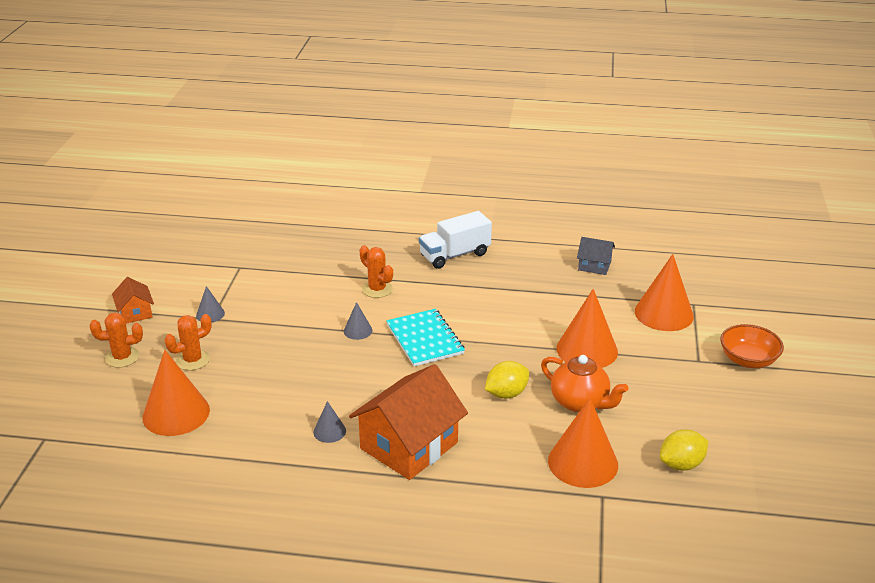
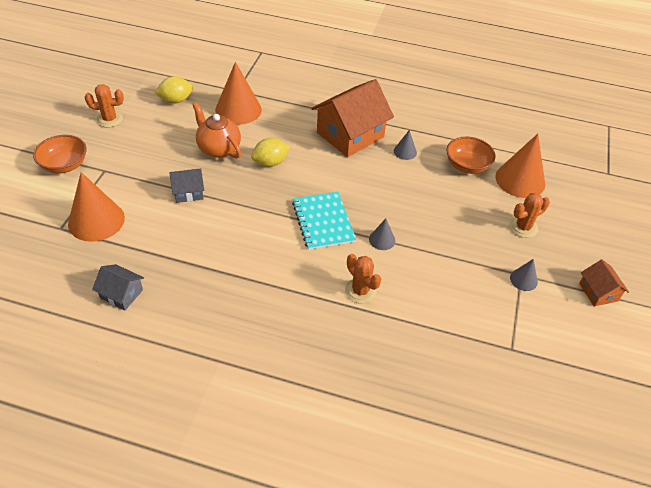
camera: 175 degrees left, 15 degrees up
orange cactus [90,313,143,368] -> orange cactus moved to [84,84,124,128]
white truck [419,211,492,269] -> none
orange cone [556,289,618,368] -> grey house [169,168,204,203]
none -> orange bowl [447,137,496,174]

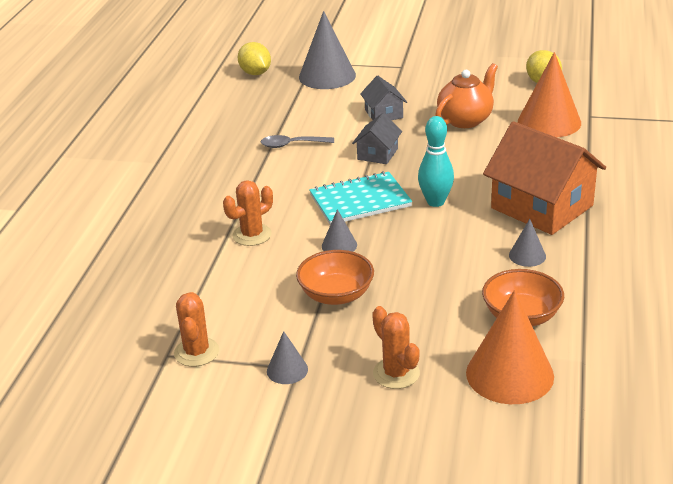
camera: 90 degrees right, 15 degrees down
orange bowl [33,135,87,173] -> orange bowl moved to [296,250,374,305]
orange cone [68,172,125,242] -> grey cone [299,11,356,89]
orange cactus [84,84,124,128] -> orange cactus moved to [174,292,219,367]
grey house [92,264,144,310] -> grey house moved to [352,113,402,164]
yellow lemon [251,138,290,167] -> yellow lemon moved to [238,42,271,75]
orange house [579,260,629,306] -> none
none -> grey spoon [261,135,334,148]
none -> turquoise bowling pin [418,116,454,207]

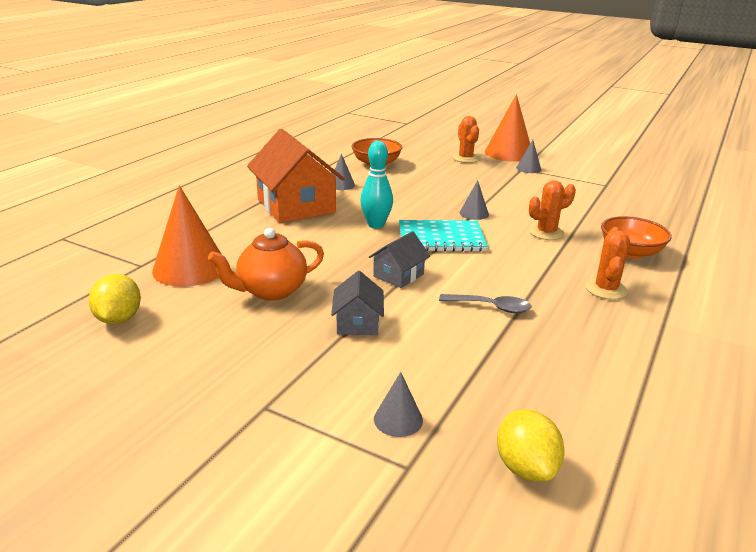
camera: 165 degrees left, 5 degrees down
orange cactus [174,292,219,367] -> orange cactus moved to [585,227,630,300]
orange bowl [296,250,374,305] -> orange bowl moved to [601,216,672,259]
grey cone [299,11,356,89] -> grey cone [374,372,423,437], size x0.49
orange cone [466,290,554,404] -> orange cone moved to [485,94,530,162]

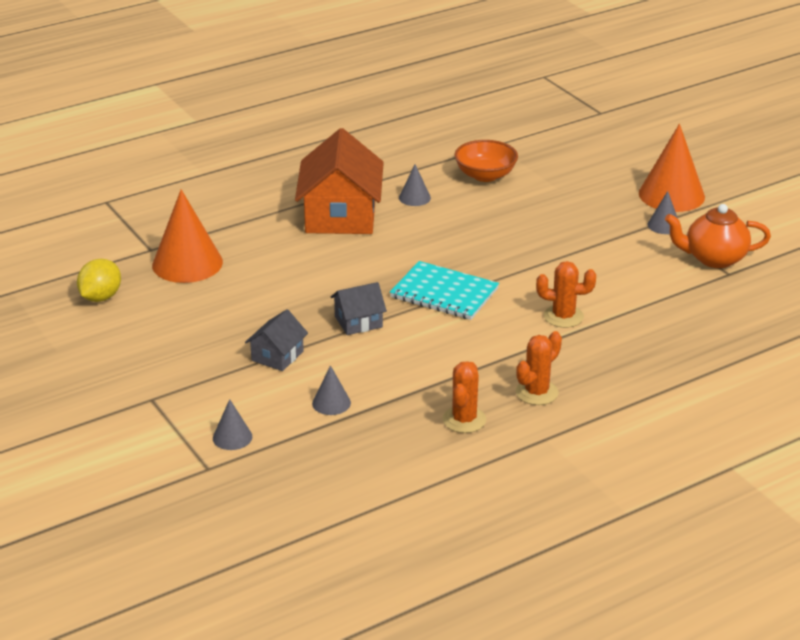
camera: 30 degrees right, 5 degrees up
orange teapot [208,228,324,301] -> orange teapot moved to [665,204,771,268]
turquoise bowling pin [360,141,393,229] -> none
grey spoon [439,294,532,313] -> none
orange cactus [452,116,479,163] -> orange cactus moved to [443,361,486,433]
grey cone [459,180,489,220] -> grey cone moved to [312,365,351,415]
yellow lemon [497,409,565,482] -> none
orange bowl [601,216,672,259] -> none

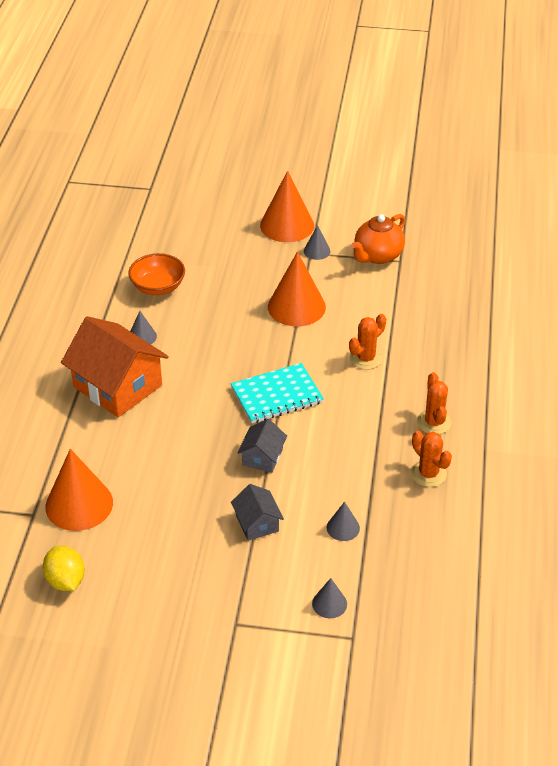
camera: 50 degrees left, 10 degrees up
none -> orange cone [268,252,326,326]

